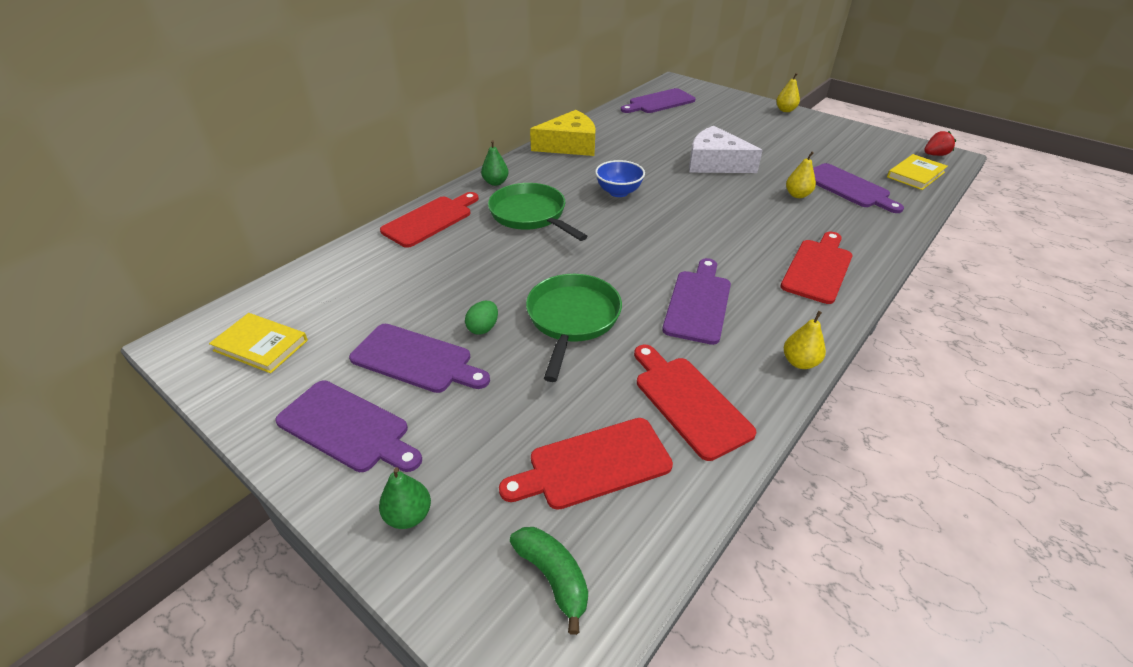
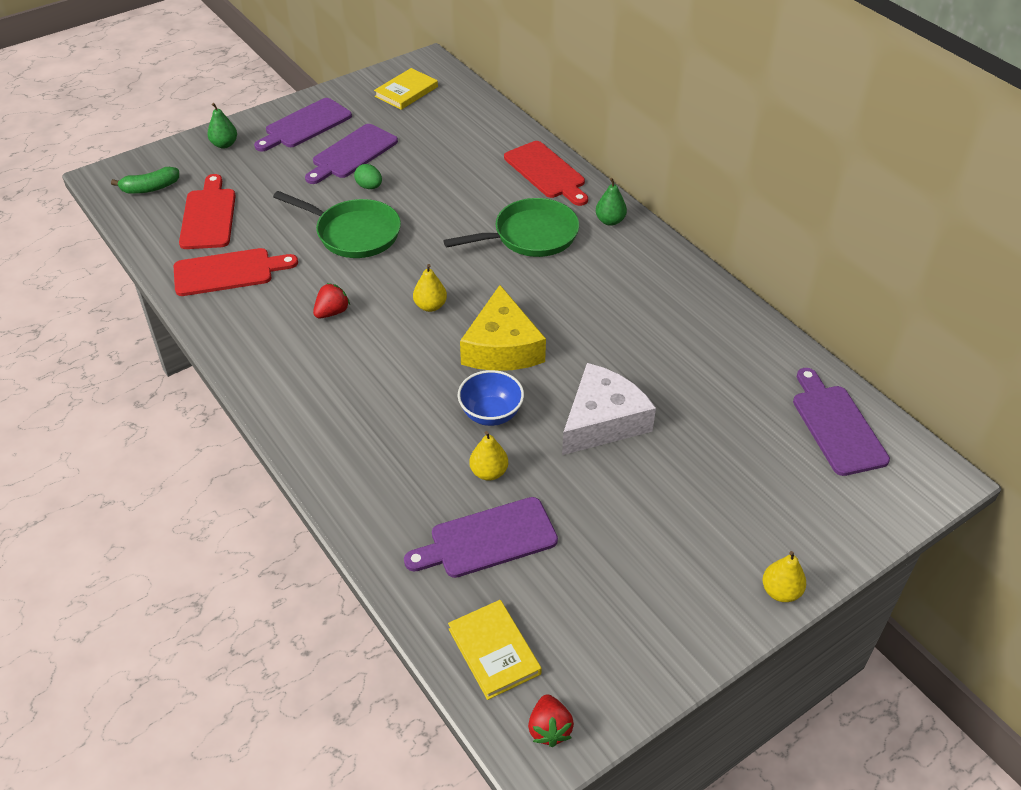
camera: 105 degrees right, 5 degrees up
yellow cheese [530,110,596,156] -> yellow cheese moved to [460,285,546,371]
blue bowl [595,160,645,197] -> blue bowl moved to [458,370,524,426]
purple cutting board [662,258,731,345] -> red strawberry [313,283,350,318]
red cutting board [780,232,852,304] -> none
yellow pear [784,311,826,369] -> yellow pear moved to [413,264,447,312]

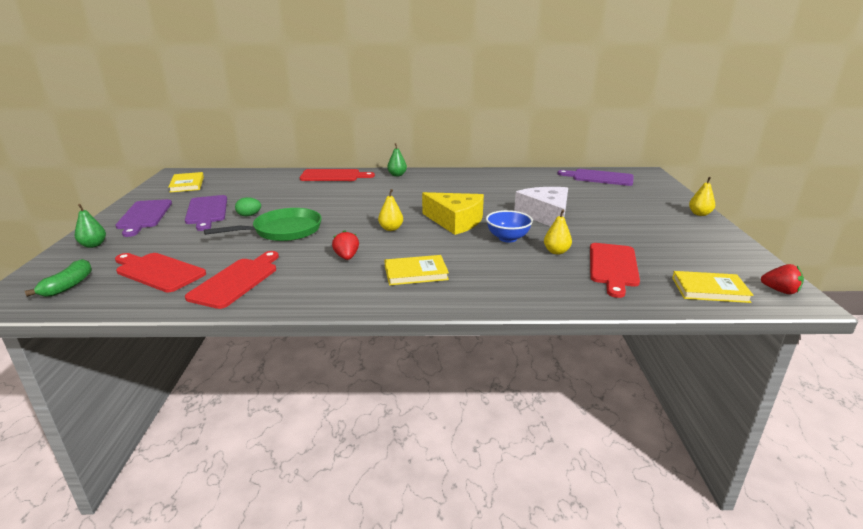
camera: 55 degrees left, 20 degrees down
purple cutting board [404,497,558,578] -> red cutting board [590,243,640,298]
green pan [443,198,579,257] -> none
none -> yellow book [385,255,449,285]

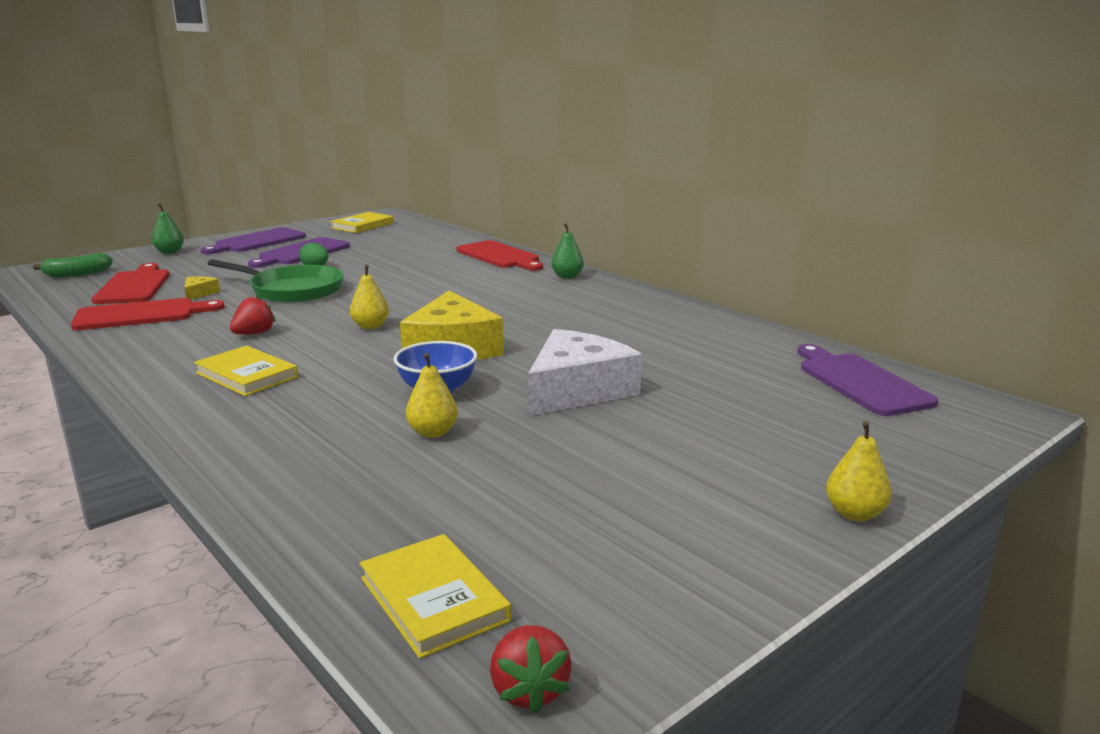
camera: 50 degrees right, 5 degrees down
red cutting board [590,243,640,298] -> none
none -> yellow cheese [185,276,220,300]

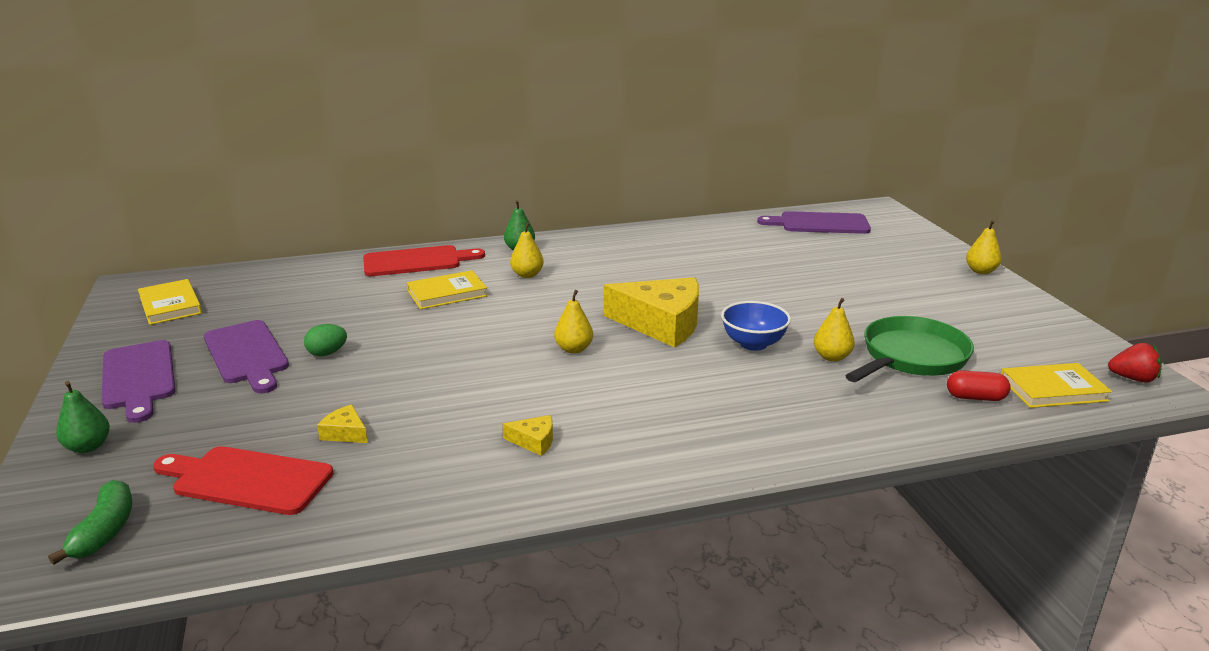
camera: 65 degrees left, 5 degrees up
red cutting board [71,298,225,330] -> none
yellow book [194,346,298,396] -> yellow book moved to [407,270,488,309]
green pan [207,259,344,303] -> green pan moved to [845,316,974,382]
red strawberry [230,295,276,335] -> none
white cheese [528,329,642,416] -> none
none -> yellow cheese [503,415,553,456]
none -> yellow pear [510,223,544,278]
none -> red capsule [947,370,1011,401]

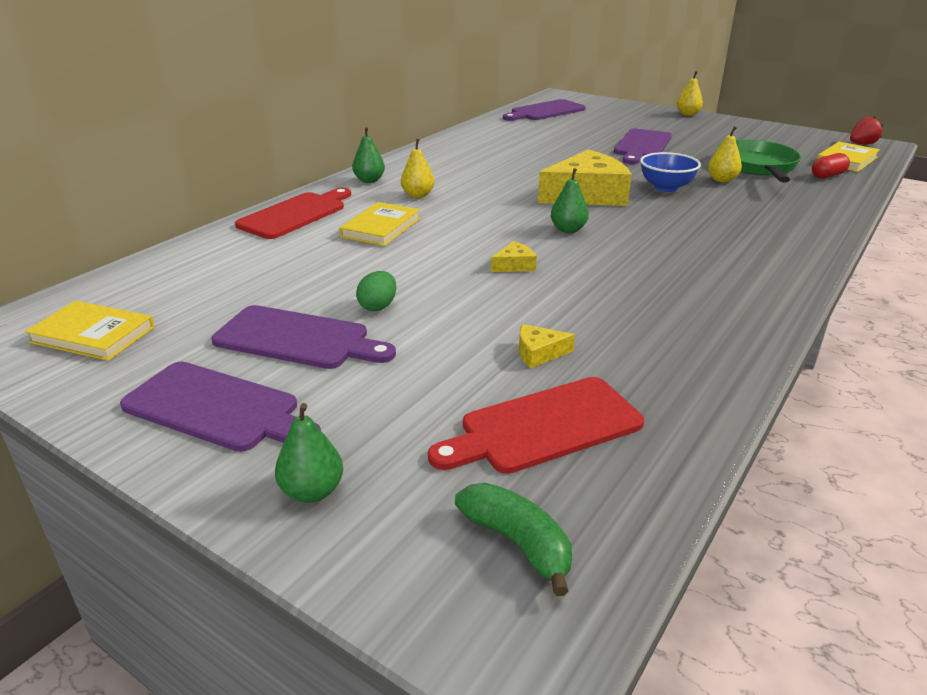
camera: 40 degrees left, 5 degrees up
yellow cheese [503,415,553,456] -> yellow cheese moved to [491,241,537,272]
yellow pear [554,290,593,354] -> green pear [551,168,589,233]
none -> purple cutting board [614,129,672,164]

